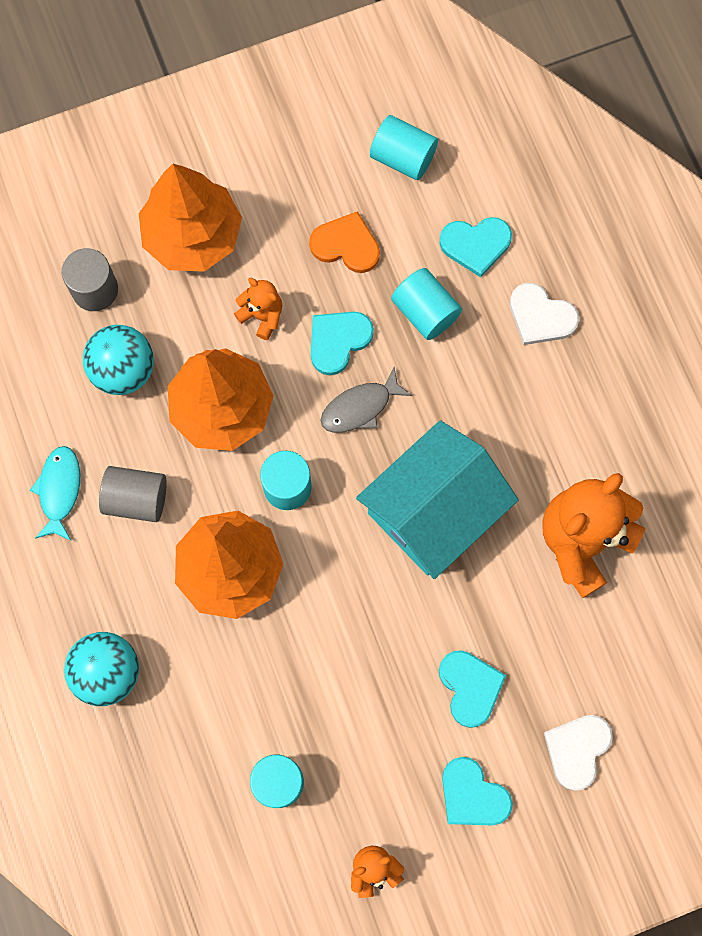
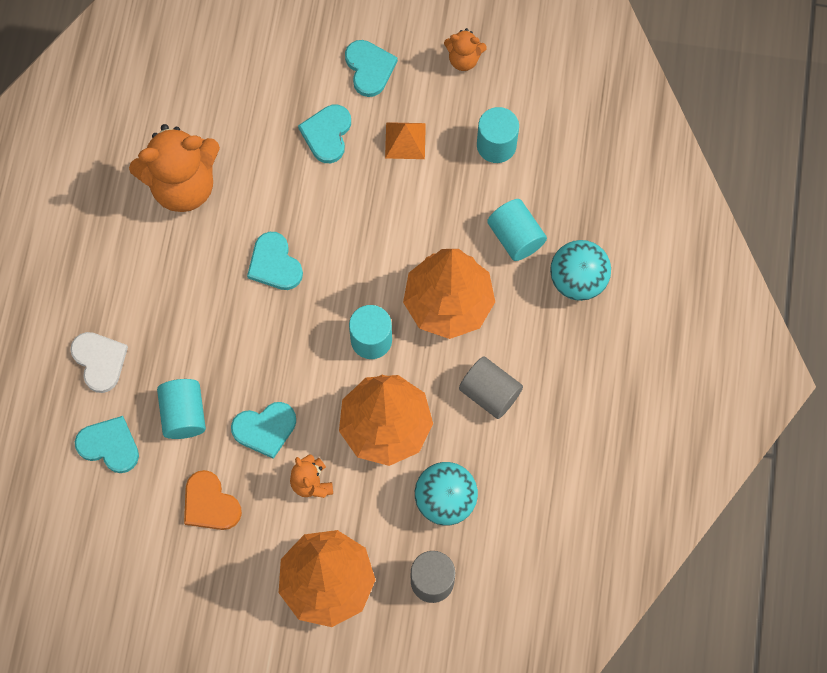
camera: 150 degrees left, 5 degrees down
turquoise fish [30,446,80,541] -> none
grey fish [321,367,412,433] -> none
turquoise house [356,420,519,579] -> turquoise heart [247,232,303,290]
turquoise cylinder [370,115,438,180] -> turquoise cylinder moved to [487,199,547,261]
white heart [544,715,613,791] -> none
none -> orange pyramid [385,122,426,159]

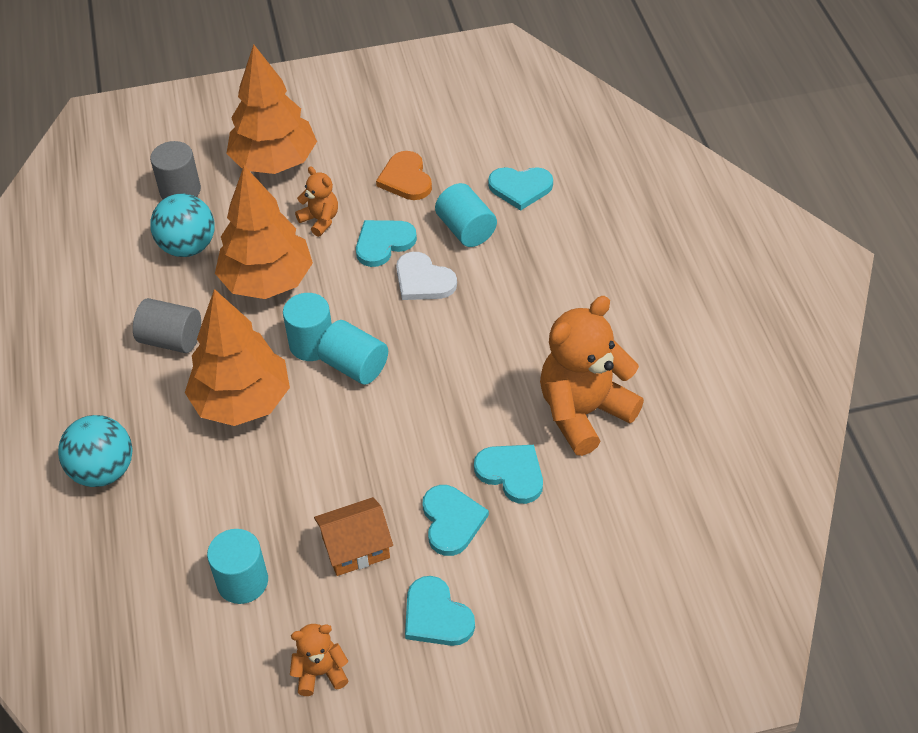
camera: 160 degrees right, 20 degrees down
white heart [70,332,128,393] -> white heart moved to [396,252,457,300]
orange heart [184,470,242,530] -> orange heart turned 135 degrees counterclockwise [376,151,432,200]
turquoise heart [247,232,303,290] -> turquoise heart moved to [474,445,543,504]
orange pyramid [385,122,426,159] -> orange house [314,497,393,576]
turquoise cylinder [487,199,547,261] -> turquoise cylinder moved to [318,320,388,385]

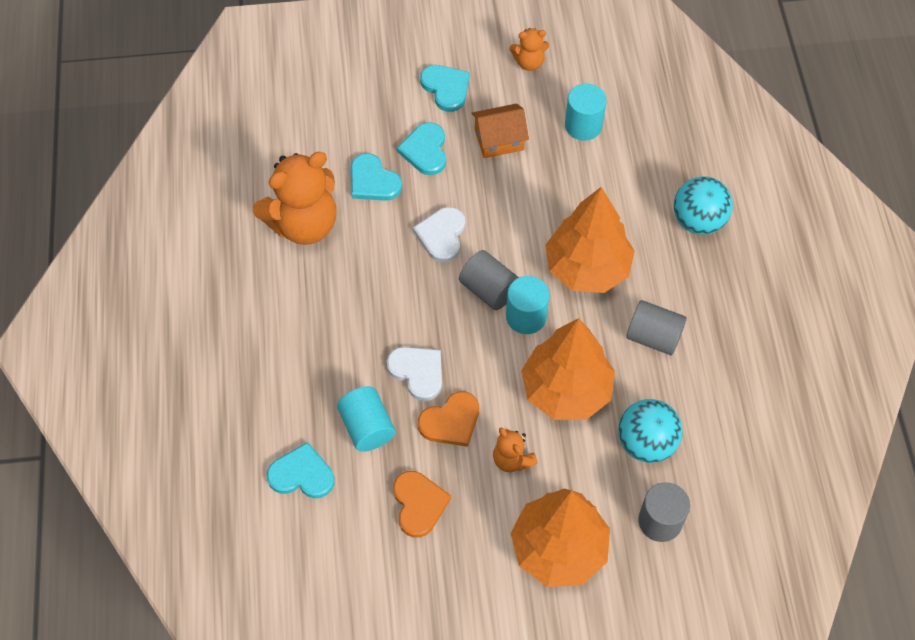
camera: 175 degrees left, 10 degrees up
turquoise cylinder [318,320,388,385] -> grey cylinder [459,250,519,310]
turquoise heart [356,220,417,267] -> orange heart [418,391,479,447]
none -> white heart [413,207,465,263]

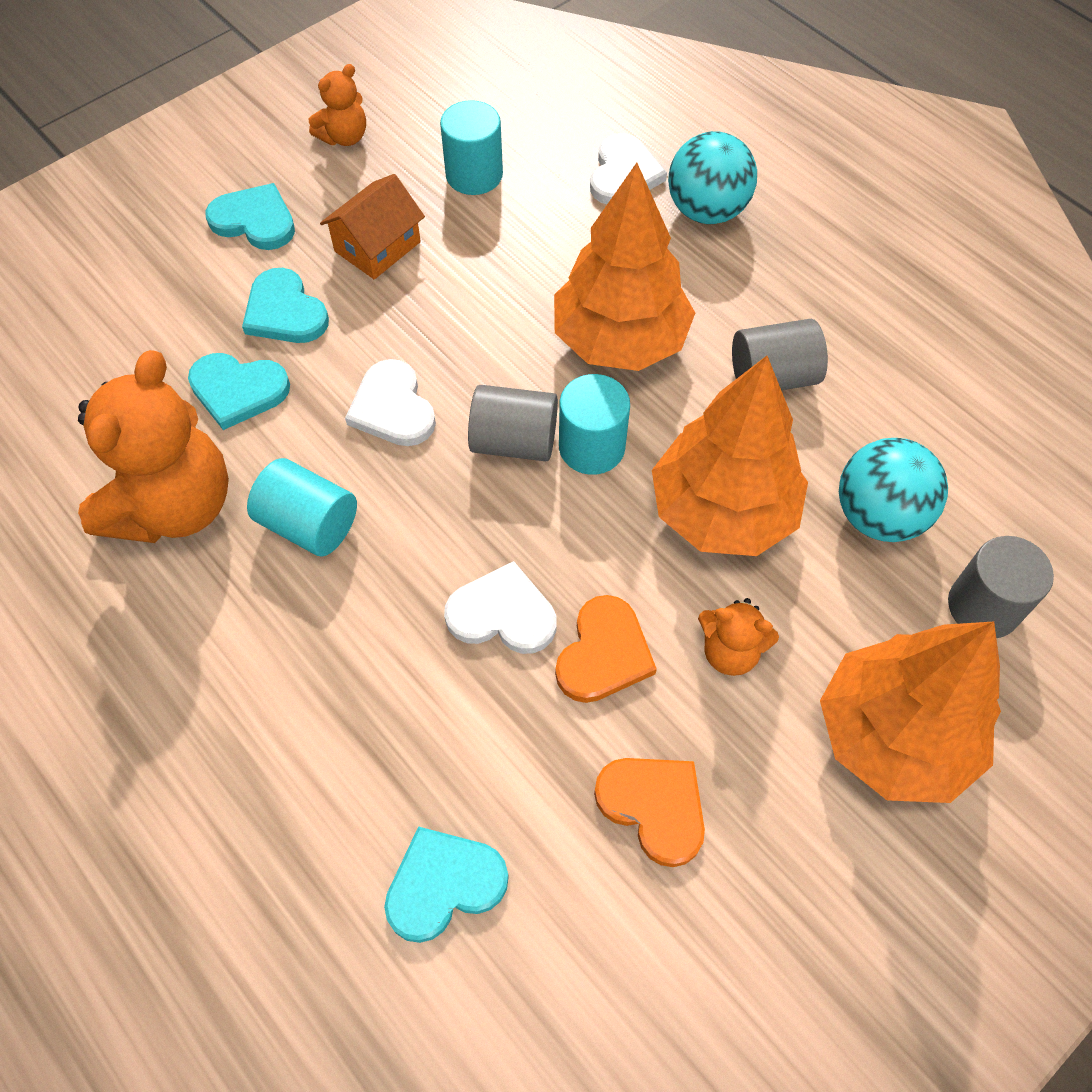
camera: 35 degrees left, 0 degrees up
turquoise cylinder [337,386,395,452] -> turquoise cylinder moved to [247,458,357,557]
none -> white heart [590,133,667,204]

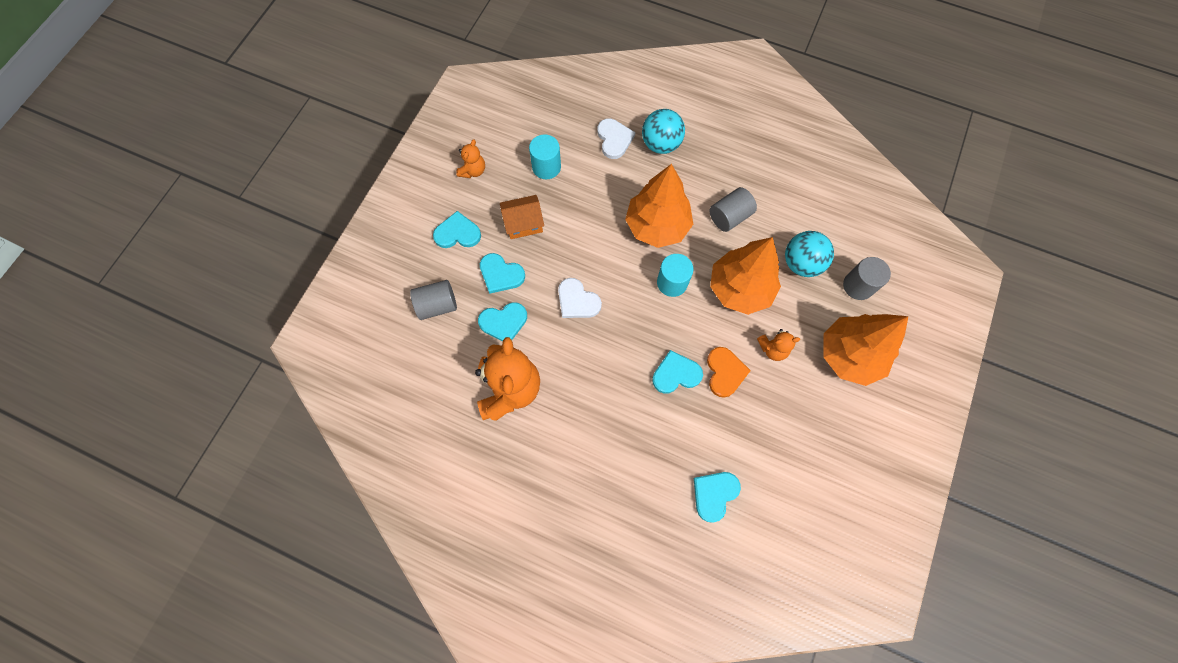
camera: 25 degrees left, 10 degrees up
turquoise cylinder [247,458,357,557] -> none
orange house [320,174,425,279] -> orange house turned 60 degrees clockwise [500,195,544,239]
white heart [444,561,556,654] -> turquoise heart [652,350,703,393]
grey cylinder [468,385,558,461] -> grey cylinder moved to [410,280,457,320]
orange heart [594,758,705,867] -> none

